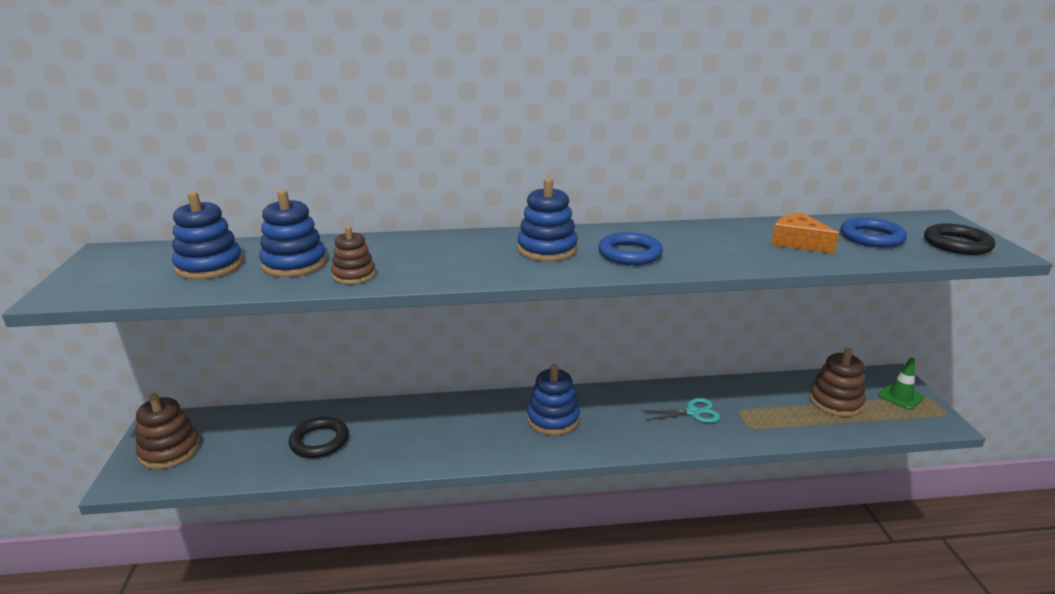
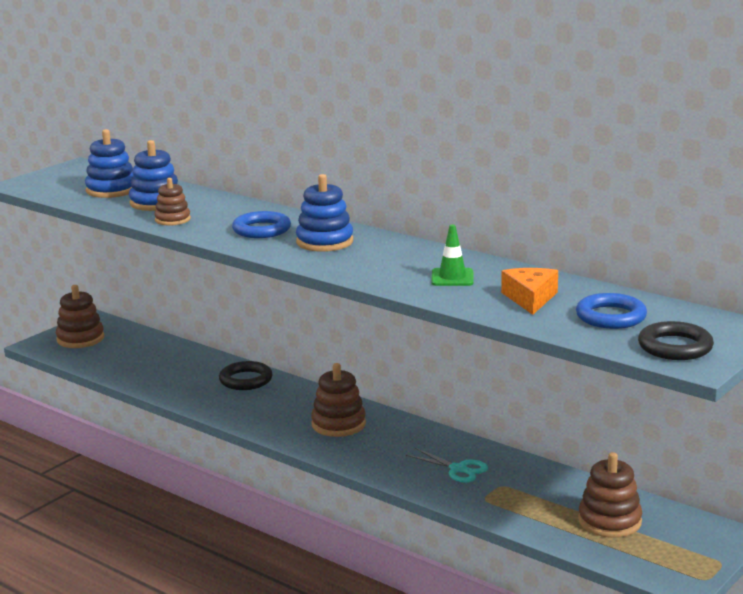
camera: 45 degrees right, 5 degrees down
black ring [289,417,349,458] -> black ring moved to [219,361,273,390]
blue stacking toy [527,364,580,435] -> brown stacking toy [311,363,366,437]
blue ring [598,232,663,265] -> blue ring moved to [232,211,291,238]
green traffic cone [878,357,924,410] -> green traffic cone moved to [431,225,474,286]

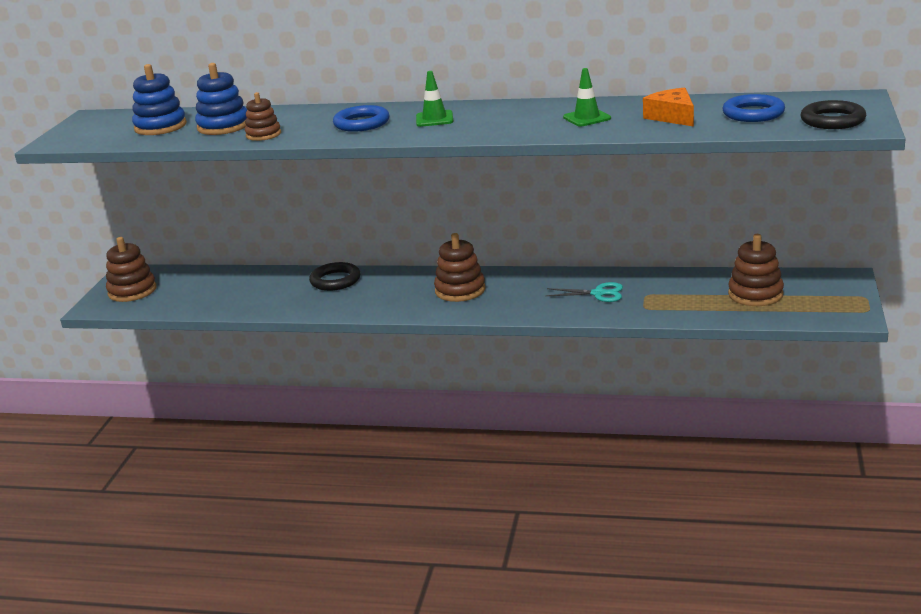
camera: 25 degrees left, 5 degrees up
blue stacking toy [296,174,353,252] -> green traffic cone [416,71,454,127]

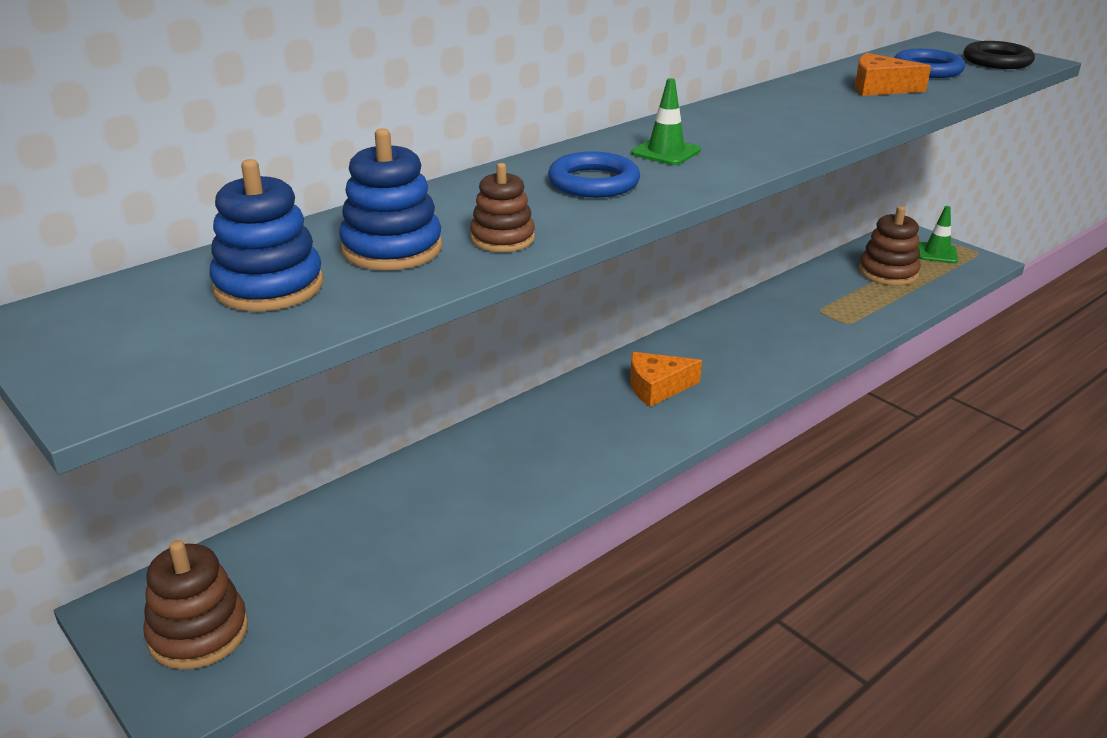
camera: 55 degrees left, 5 degrees up
black ring [309,262,361,291] -> none
brown stacking toy [434,233,485,302] -> orange cheese [630,352,702,407]
turquoise scissors [546,282,623,302] -> none
green traffic cone [563,68,611,127] -> green traffic cone moved to [918,206,958,263]

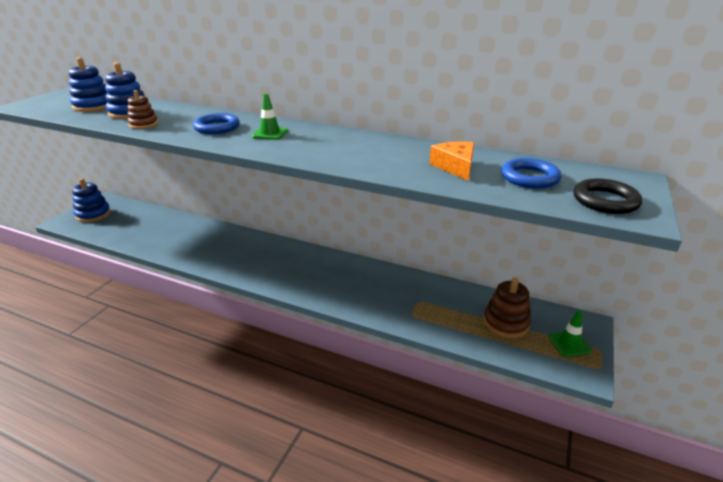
camera: 65 degrees right, 0 degrees up
brown stacking toy [143,540,248,670] -> blue stacking toy [72,178,111,222]
orange cheese [630,352,702,407] -> none

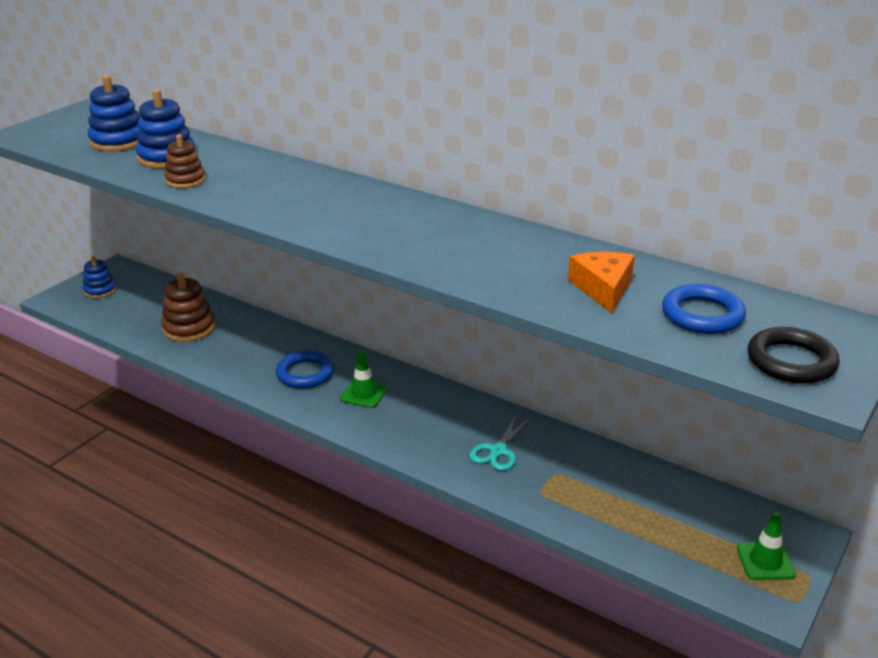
camera: 10 degrees right, 0 degrees up
blue stacking toy [72,178,111,222] -> blue stacking toy [83,256,117,298], size x0.66
blue ring [193,113,240,134] -> blue ring moved to [275,350,334,388]
green traffic cone [251,93,288,140] -> green traffic cone moved to [340,350,387,408]
brown stacking toy [483,278,531,338] -> brown stacking toy moved to [161,272,215,342]
none -> turquoise scissors [470,415,531,471]

